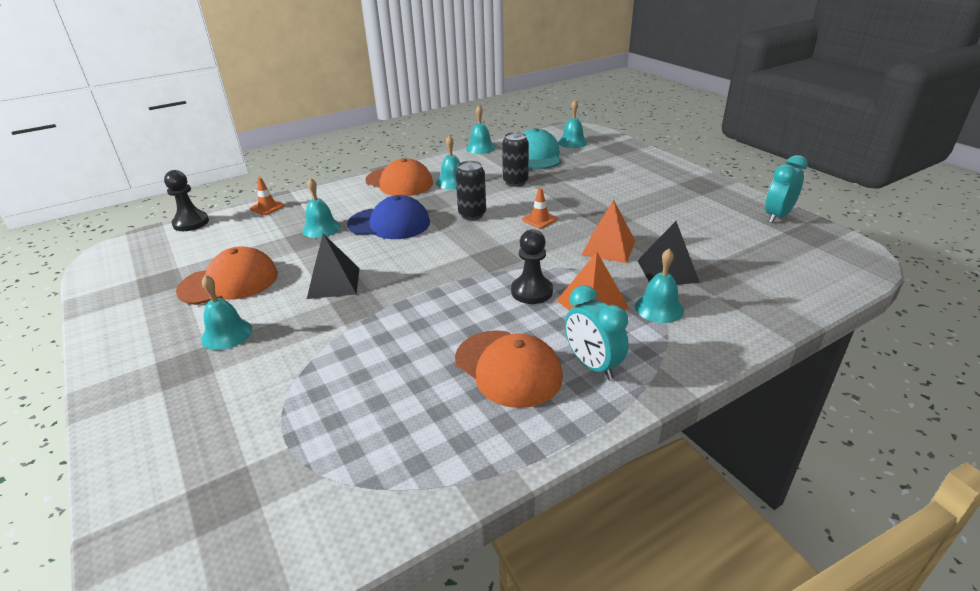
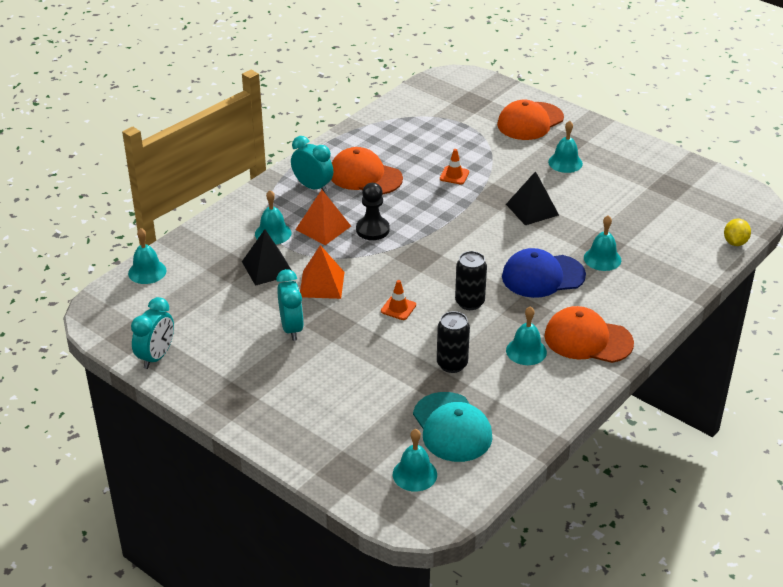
camera: 160 degrees right, 5 degrees up
black pawn [164,170,209,231] -> yellow lemon [724,218,751,246]
orange cap [176,246,278,305] -> orange cap moved to [497,100,564,140]
orange traffic cone [250,177,285,215] -> orange traffic cone moved to [440,149,469,184]
turquoise bell [466,105,495,154] -> turquoise bell moved to [128,228,167,284]
none -> turquoise clock [276,269,304,341]

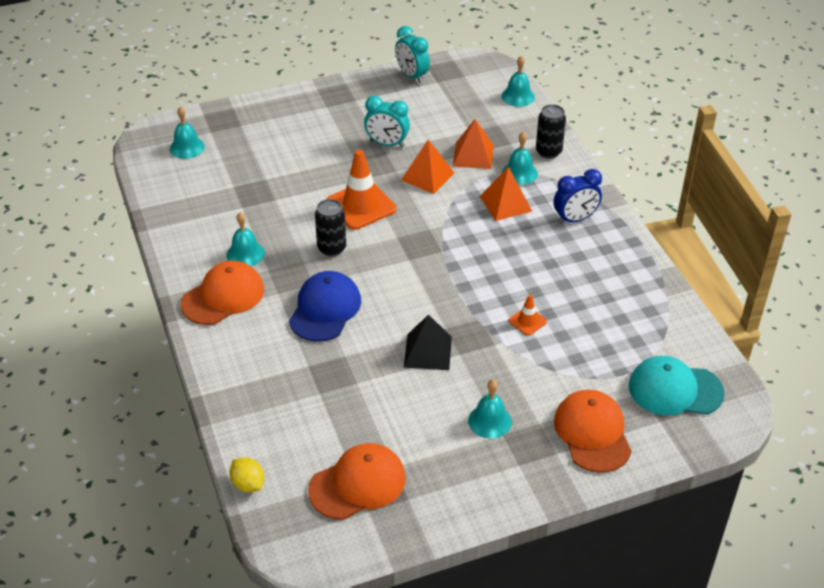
camera: 120 degrees right, 5 degrees up
black pyramid [242,229,291,286] -> orange pyramid [453,119,494,169]
turquoise clock [291,136,333,193] -> blue clock [554,169,602,224]
orange cap [331,147,403,195] -> orange cap moved to [308,443,406,520]
black pawn [356,183,390,240] -> none
orange traffic cone [381,280,416,320] -> orange traffic cone [327,150,397,230], size x2.07
turquoise cap [413,392,492,462] -> turquoise cap moved to [629,356,725,415]
black can [437,311,470,373] -> black can moved to [536,104,566,159]
turquoise bell [584,215,621,271] -> none

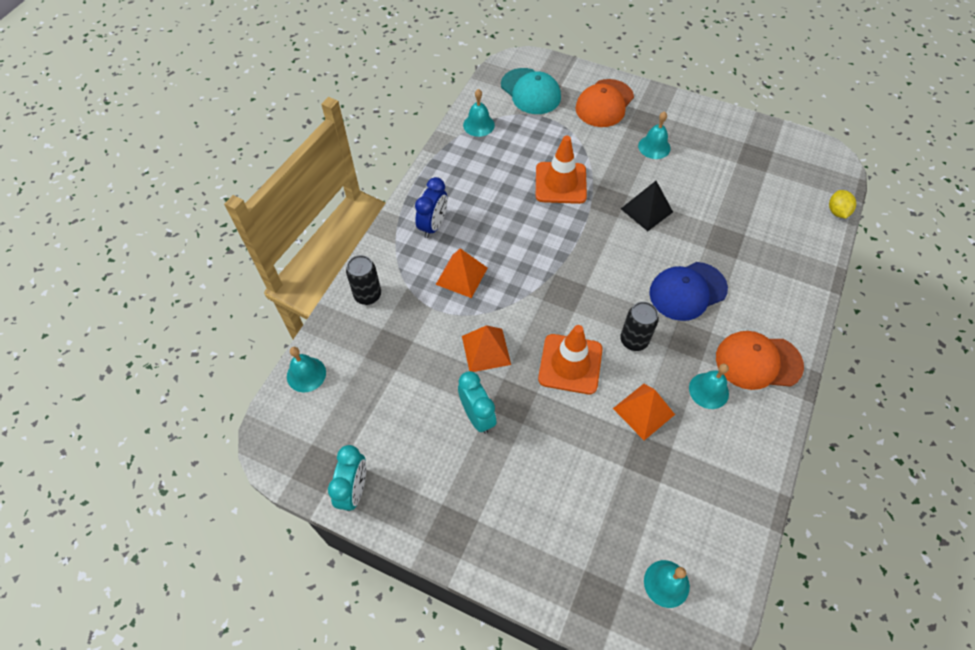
camera: 135 degrees left, 15 degrees up
orange cap [308,443,406,520] -> none
orange pyramid [453,119,494,169] -> orange pyramid moved to [613,384,675,440]
turquoise bell [502,132,538,185] -> turquoise bell moved to [463,89,495,137]
orange traffic cone [509,295,547,336] -> orange traffic cone [536,136,587,204], size x2.07
blue clock [554,169,602,224] -> blue clock turned 90 degrees clockwise [415,177,447,238]

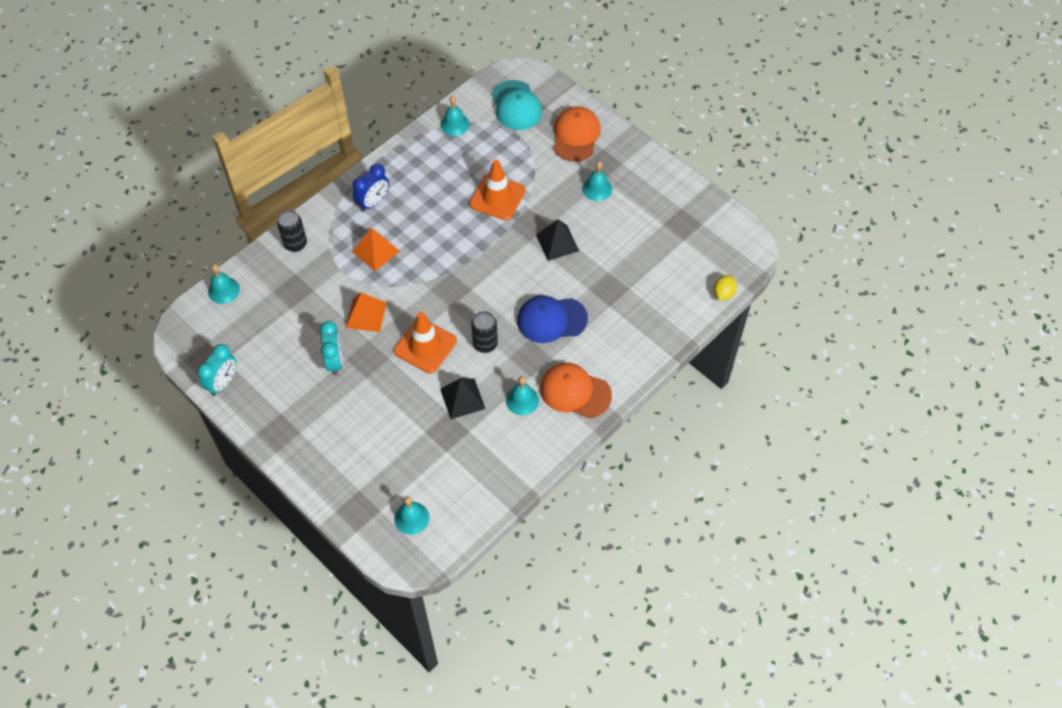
camera: 20 degrees right, 0 degrees up
orange cap [576,79,634,127] -> orange cap turned 135 degrees clockwise [553,106,600,162]
orange pyramid [613,384,675,440] -> black pyramid [440,378,485,419]

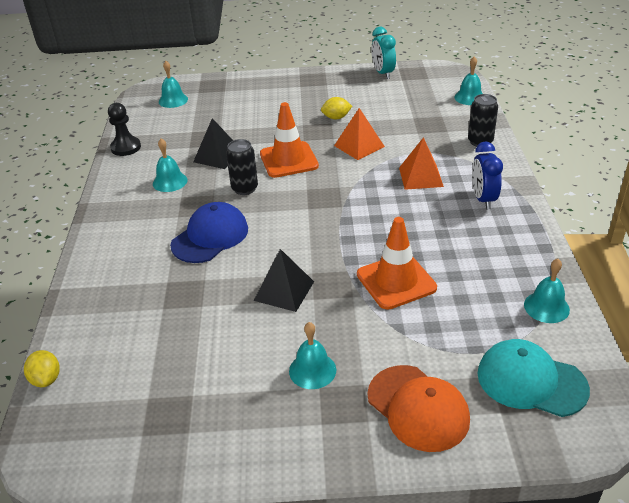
camera: 135 degrees right, 20 degrees down
turquoise clock [320,321,343,375] -> yellow lemon [321,97,352,119]
orange cap [540,363,612,418] -> none
none -> black pawn [108,103,141,156]

